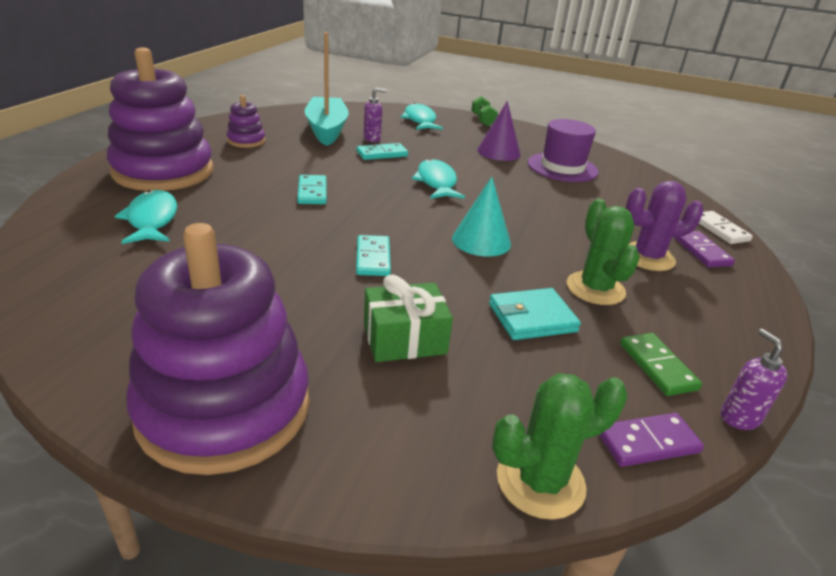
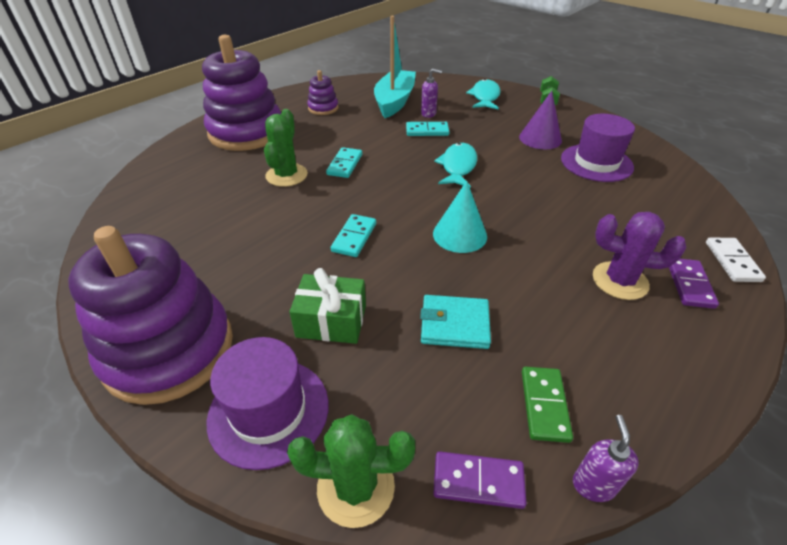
camera: 25 degrees right, 10 degrees up
turquoise fish [115,190,177,244] -> none
green cactus [567,199,640,305] -> green cactus moved to [264,109,308,187]
none -> purple hat [207,337,329,470]

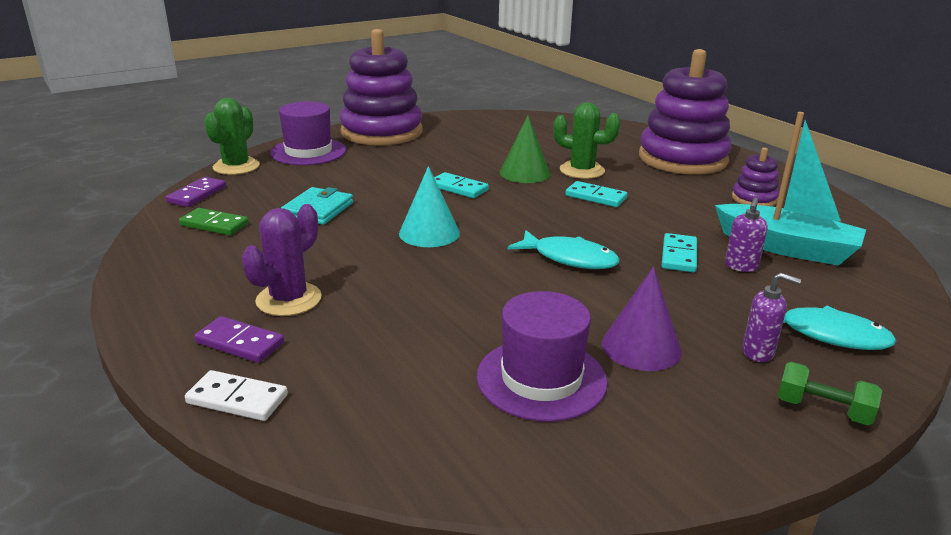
camera: 105 degrees right, 15 degrees down
green gift [289,268,366,344] -> none
purple soap dispenser [573,415,639,502] -> purple soap dispenser moved to [742,273,801,362]
none -> green cone [500,116,551,183]

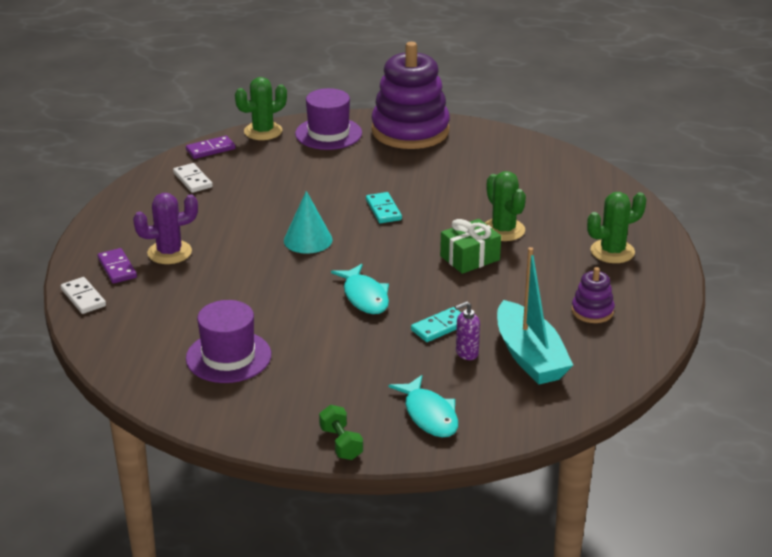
camera: 40 degrees right, 5 degrees up
green domino [179,208,249,235] -> white domino [173,163,213,193]
turquoise wallet [281,187,353,225] -> none
green cone [500,116,551,183] -> none
turquoise domino [565,181,628,207] -> green gift [440,219,501,274]
purple cone [602,267,682,371] -> none
purple stacking toy [639,49,732,175] -> green cactus [587,192,646,263]
purple soap dispenser [742,273,801,362] -> none

